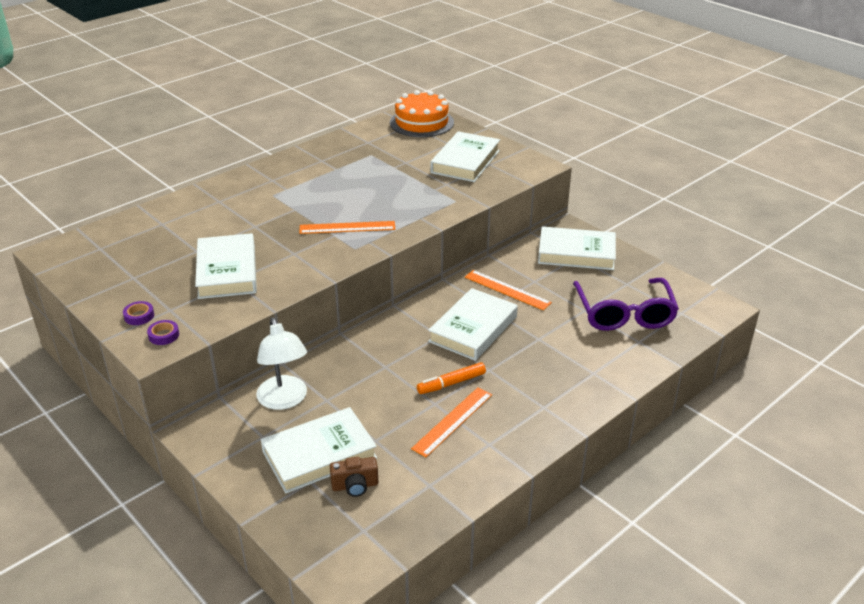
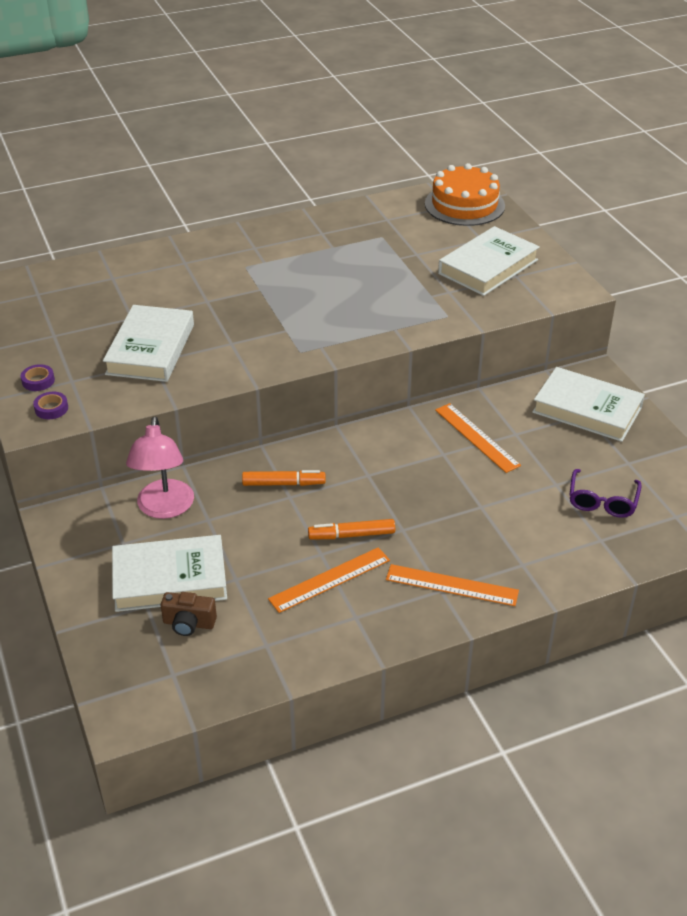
camera: 20 degrees right, 5 degrees up
white lamp [256,318,307,410] -> pink lamp [126,417,194,519]
orange ruler [299,221,395,234] -> orange ruler moved to [386,564,519,606]
white book [428,288,518,361] -> none
purple glasses [573,278,679,331] -> purple glasses [569,469,642,518], size x0.58
none -> orange marker [242,470,326,486]

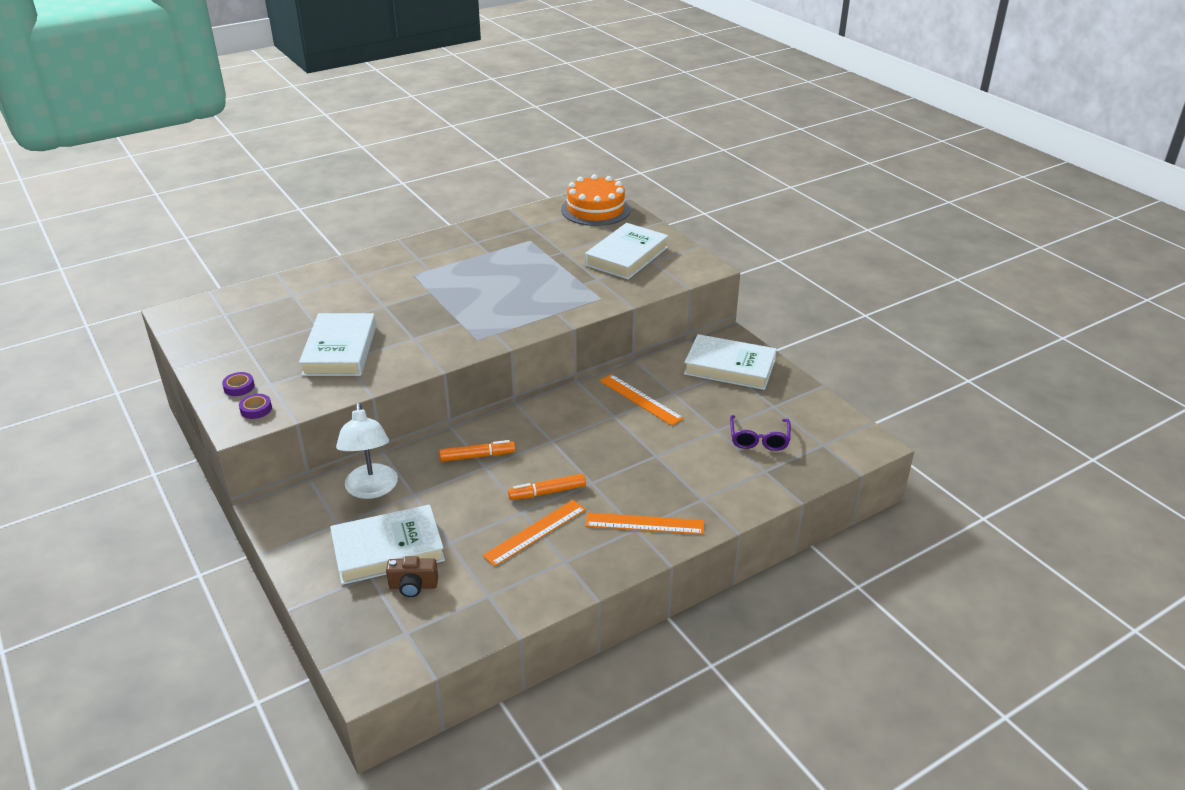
camera: 10 degrees left, 5 degrees down
pink lamp [126,417,194,519] -> white lamp [336,403,398,499]

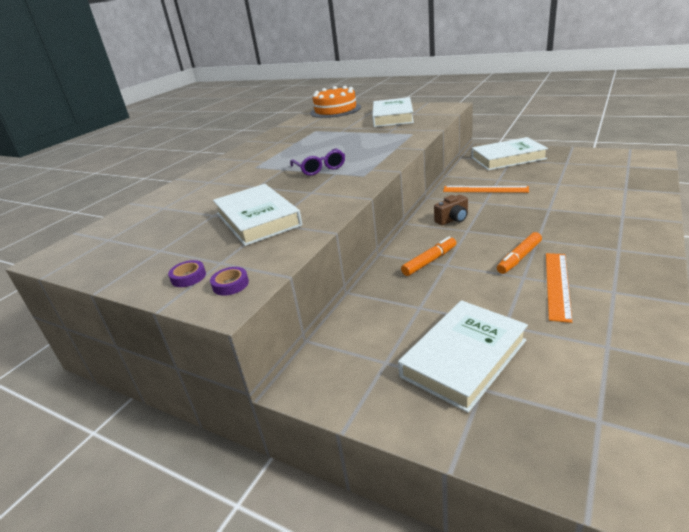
camera: 25 degrees left, 5 degrees down
white lamp [336,403,398,499] -> none
brown camera [386,556,438,597] -> brown camera moved to [434,195,468,225]
orange ruler [585,513,704,534] -> none
purple glasses [730,415,791,451] -> purple glasses moved to [290,148,345,176]

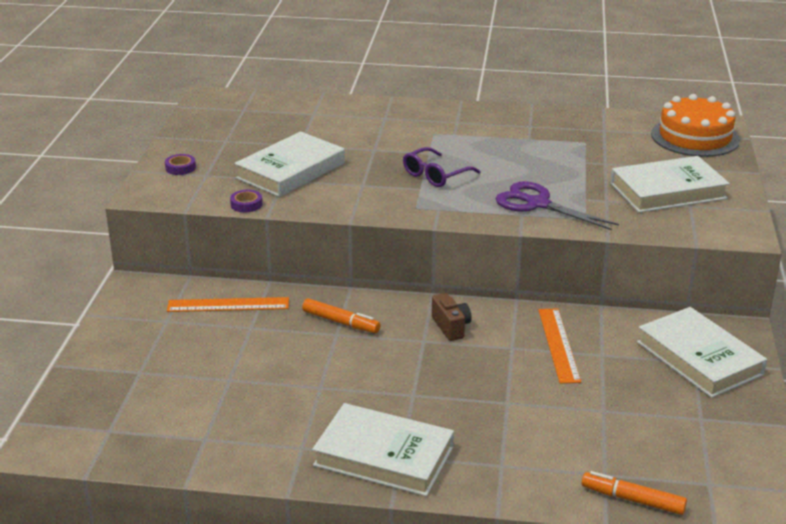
camera: 65 degrees right, 0 degrees up
purple tape [210,267,249,296] -> purple tape moved to [230,190,262,212]
white book [398,300,528,413] -> white book moved to [312,403,454,496]
brown camera [434,195,468,225] -> brown camera turned 150 degrees counterclockwise [432,293,472,341]
orange marker [497,232,542,274] -> orange marker moved to [582,471,687,515]
orange ruler [546,253,573,323] -> orange ruler moved to [167,297,289,312]
none -> purple scissors [496,181,619,230]

